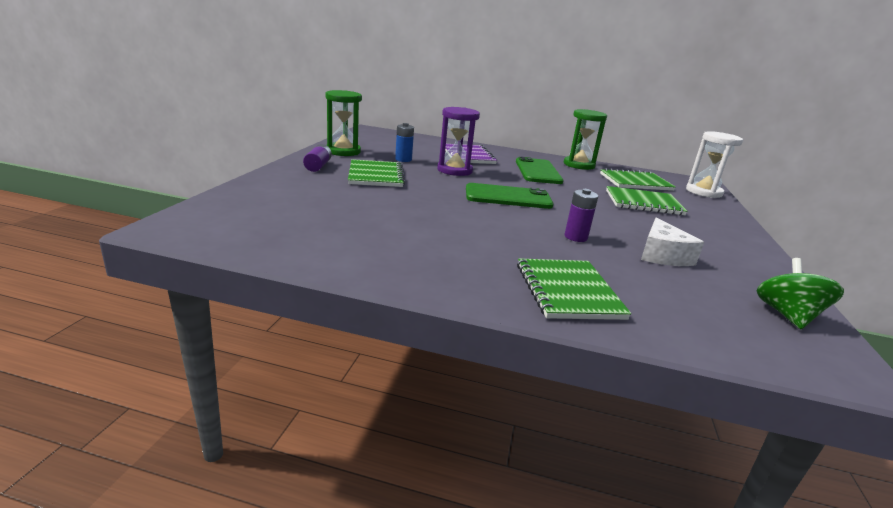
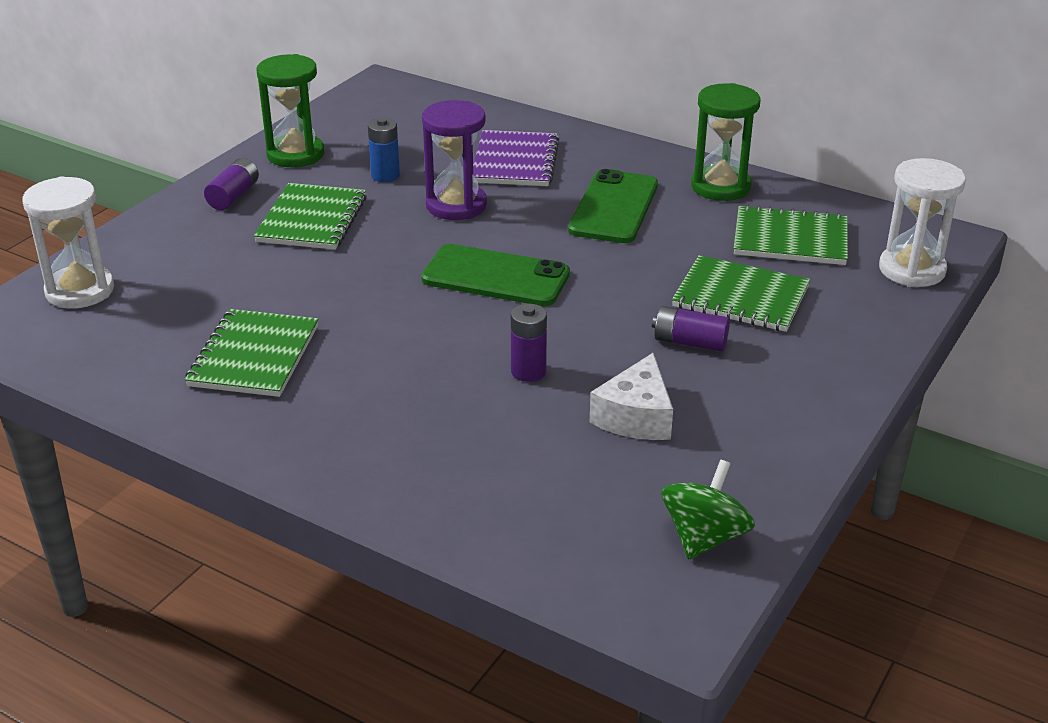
camera: 20 degrees right, 10 degrees up
green notebook [517,258,631,320] -> green notebook moved to [185,309,319,397]
none -> white hourglass [22,176,114,309]
none -> purple battery [652,306,730,351]

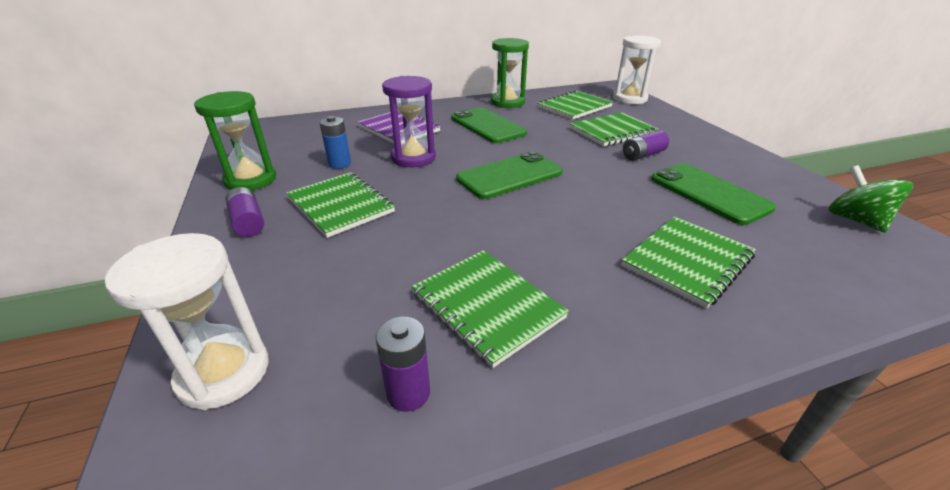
camera: 50 degrees left, 0 degrees up
purple battery [511,304,547,382] -> purple battery moved to [376,316,430,412]
white cheese [589,353,673,440] -> green phone [651,163,776,225]
none -> green notebook [621,217,756,308]

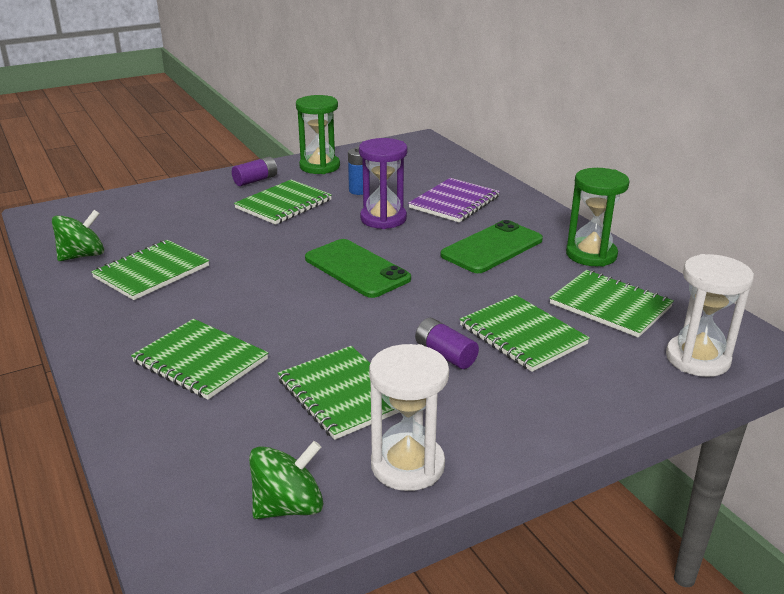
camera: 80 degrees right, 5 degrees down
white hourglass [105,233,269,410] -> white hourglass moved to [369,344,449,491]
purple battery [376,316,430,412] -> green spinning top [52,210,104,261]
green phone [651,163,776,225] -> green notebook [278,346,399,440]

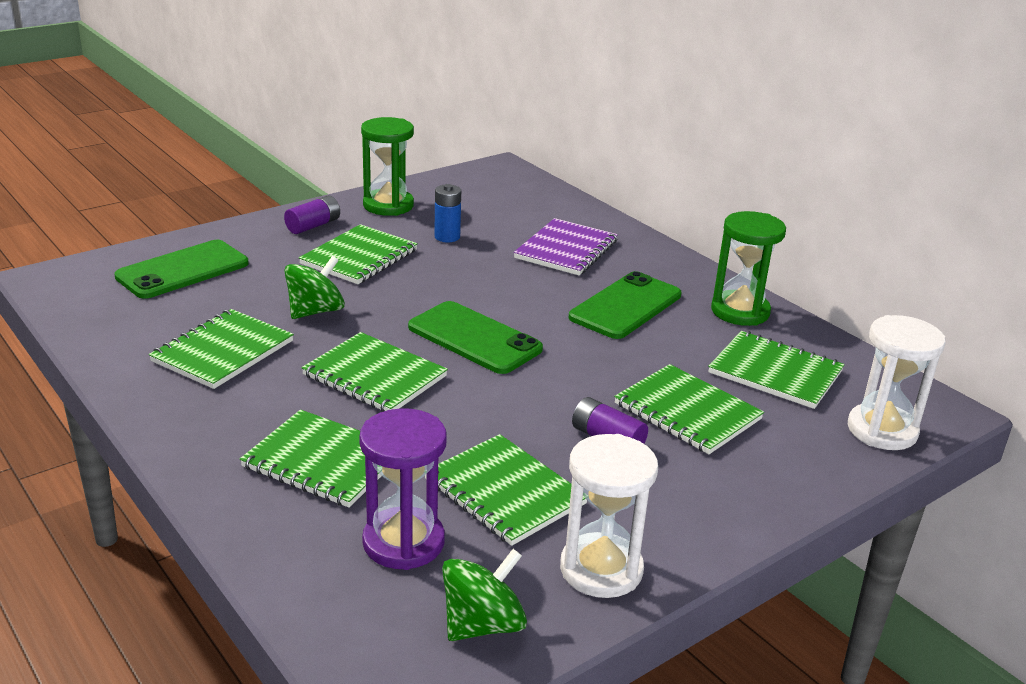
camera: 10 degrees left, 0 degrees up
green spinning top [52,210,104,261] -> green spinning top moved to [284,256,345,319]
purple hourglass [359,138,407,229] -> purple hourglass moved to [359,408,447,570]
none -> green phone [114,240,249,299]
none -> green notebook [301,332,448,412]

